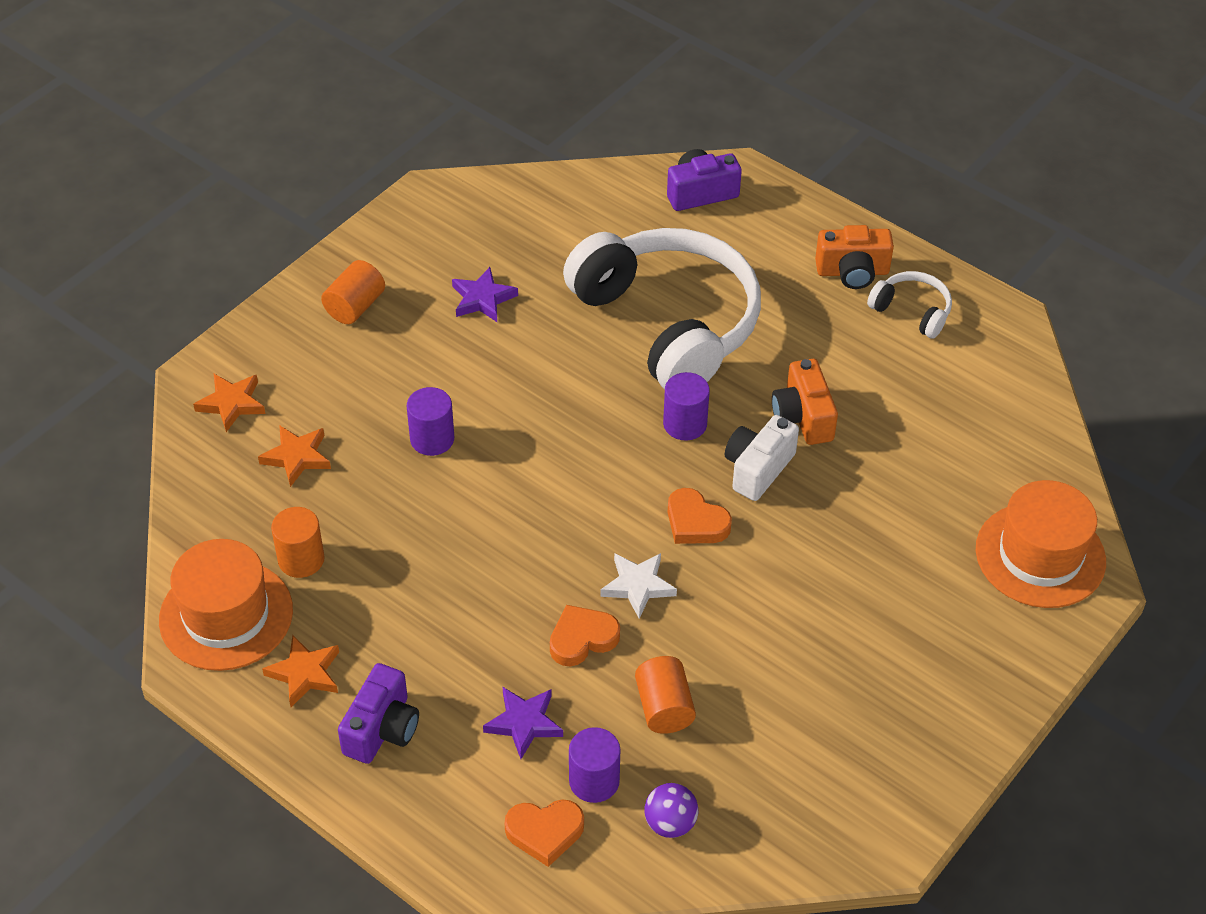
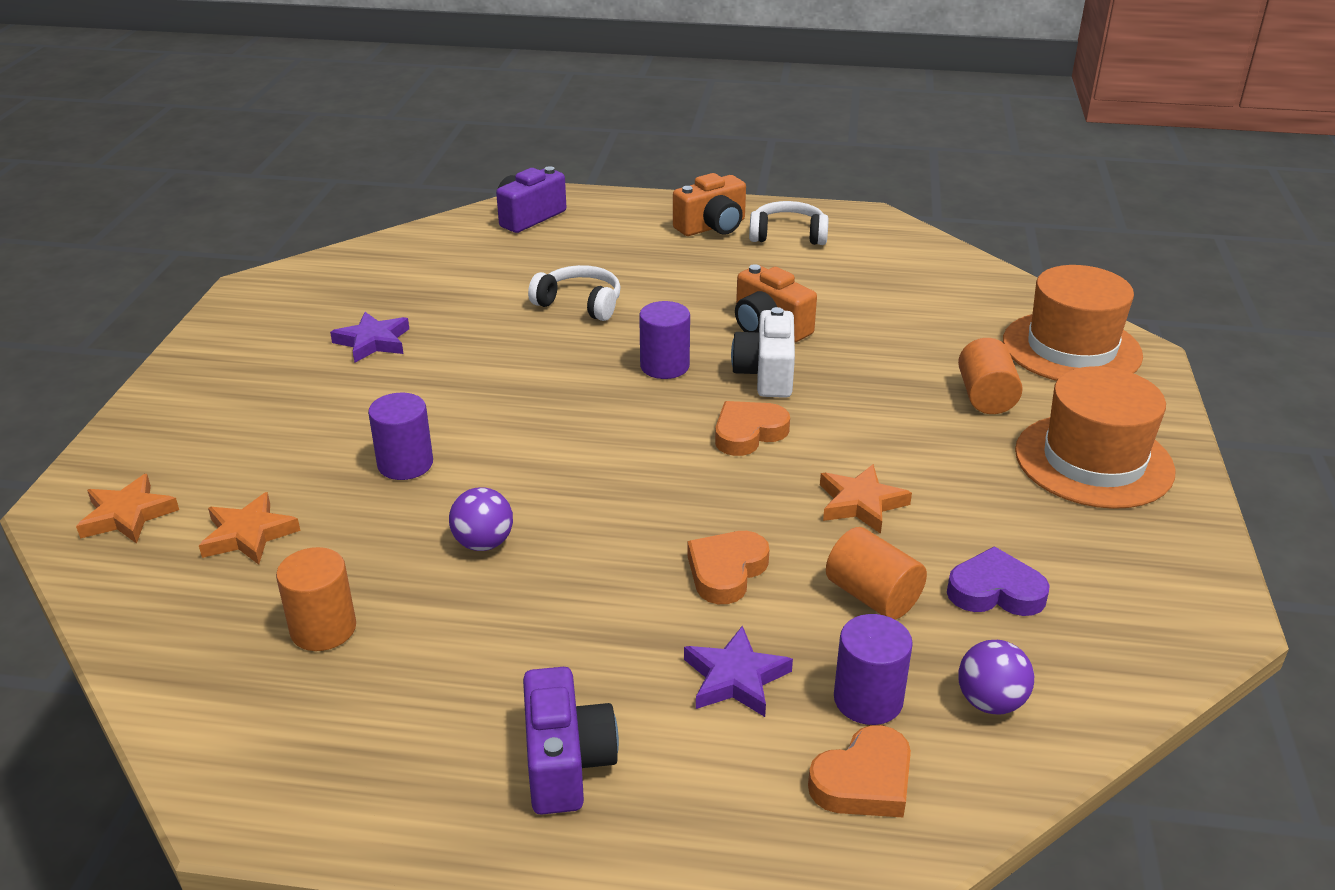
camera: 30 degrees left, 15 degrees down
orange hat [159,539,293,671] -> orange hat moved to [1015,366,1175,509]
orange star [262,635,339,707] -> orange star moved to [820,464,912,534]
orange cylinder [321,260,385,324] -> orange cylinder moved to [958,338,1023,414]
white headphones [563,228,761,390] -> white headphones [528,265,621,321], size x0.42
white star [600,553,677,619] -> none
orange heart [668,488,732,544] -> orange heart turned 135 degrees clockwise [715,401,790,456]
none -> purple ball [449,487,513,551]
none -> purple heart [947,546,1050,616]

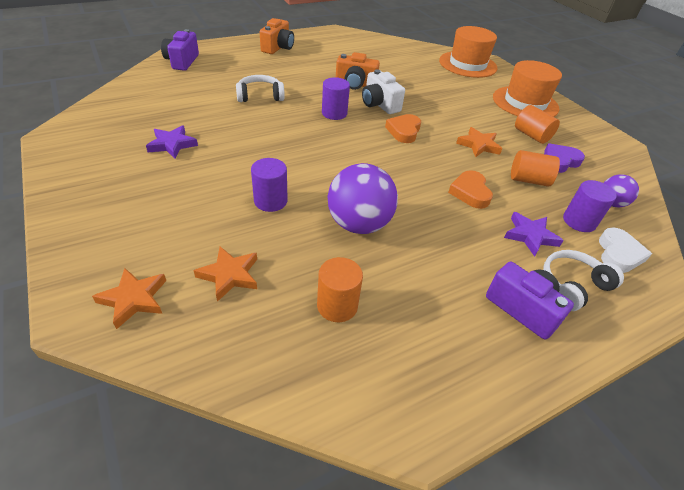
camera: 40 degrees left, 10 degrees up
purple ball [449,487,513,551] -> purple ball [327,163,398,234], size x1.85
white headphones [749,201,829,245] -> white headphones moved to [543,250,624,311]
orange heart [808,725,911,817] -> white heart [599,228,652,273]
orange cylinder [958,338,1023,414] -> orange cylinder moved to [515,105,560,144]

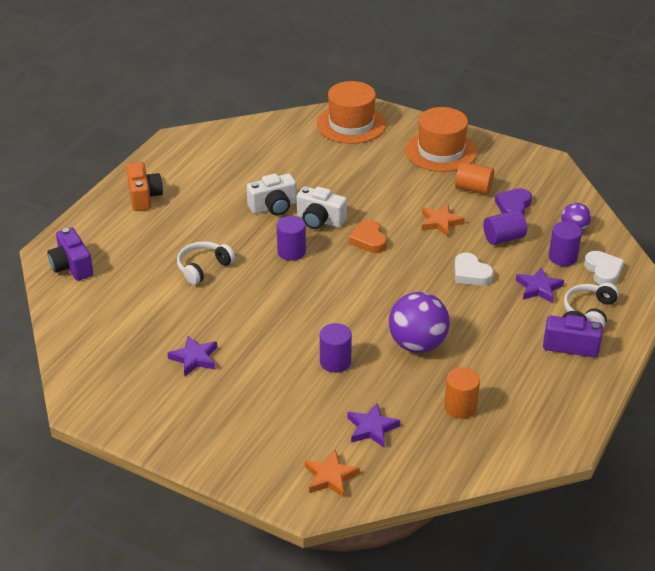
camera: 30 degrees left, 5 degrees down
orange star [193,246,257,302] -> purple star [347,403,400,447]
orange camera [336,52,380,90] -> white camera [247,173,297,216]
orange heart [448,170,493,209] -> white heart [454,253,494,286]
orange cylinder [511,150,560,187] -> purple cylinder [483,210,527,245]

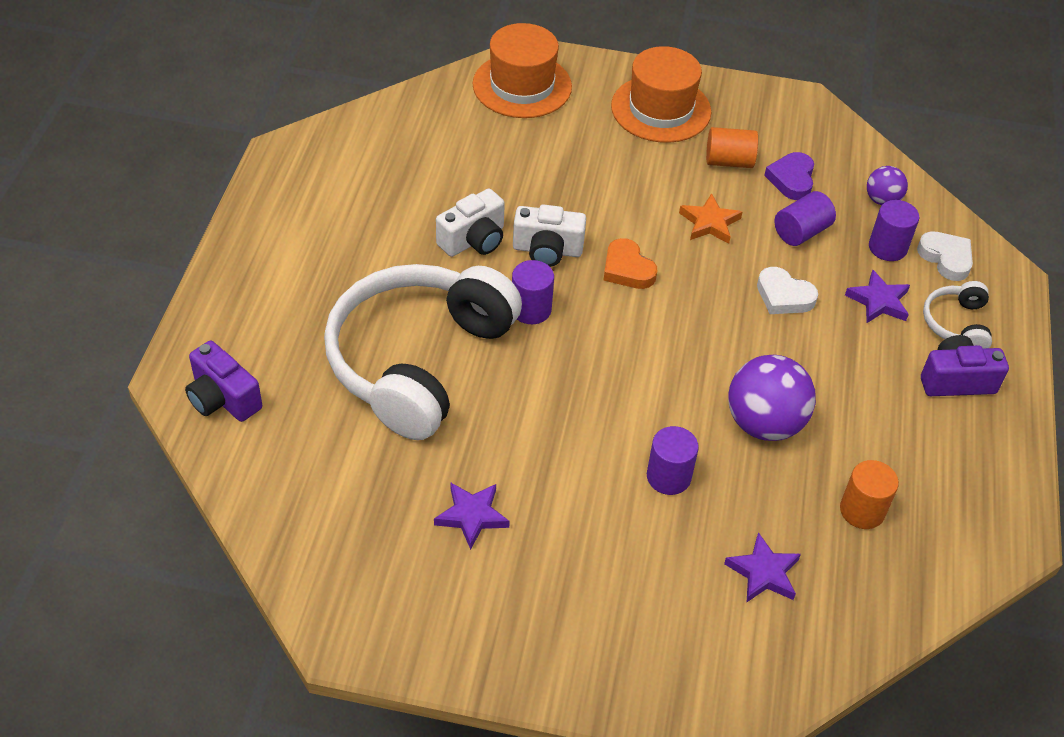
camera: 20 degrees left, 10 degrees up
orange camera [126,162,163,211] -> none
white headphones [177,241,235,285] -> white headphones [324,264,522,440], size x2.37
orange star [305,449,360,498] -> none

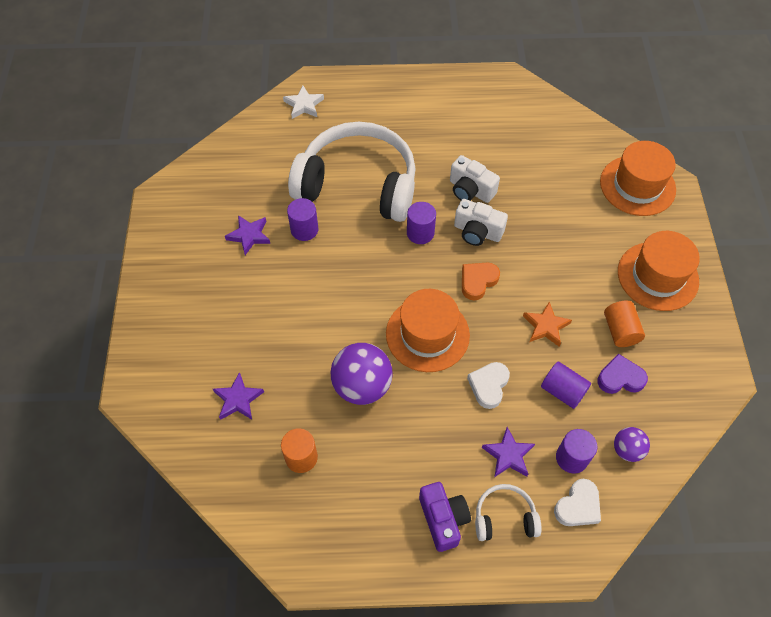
camera: 80 degrees right, 10 degrees up
purple camera [185,341,262,422] -> white star [283,86,324,119]
white camera [513,205,586,267] -> white camera turned 60 degrees counterclockwise [454,199,508,246]
purple cylinder [647,426,699,495] -> purple cylinder moved to [287,198,318,241]
none -> orange hat [386,289,470,372]

